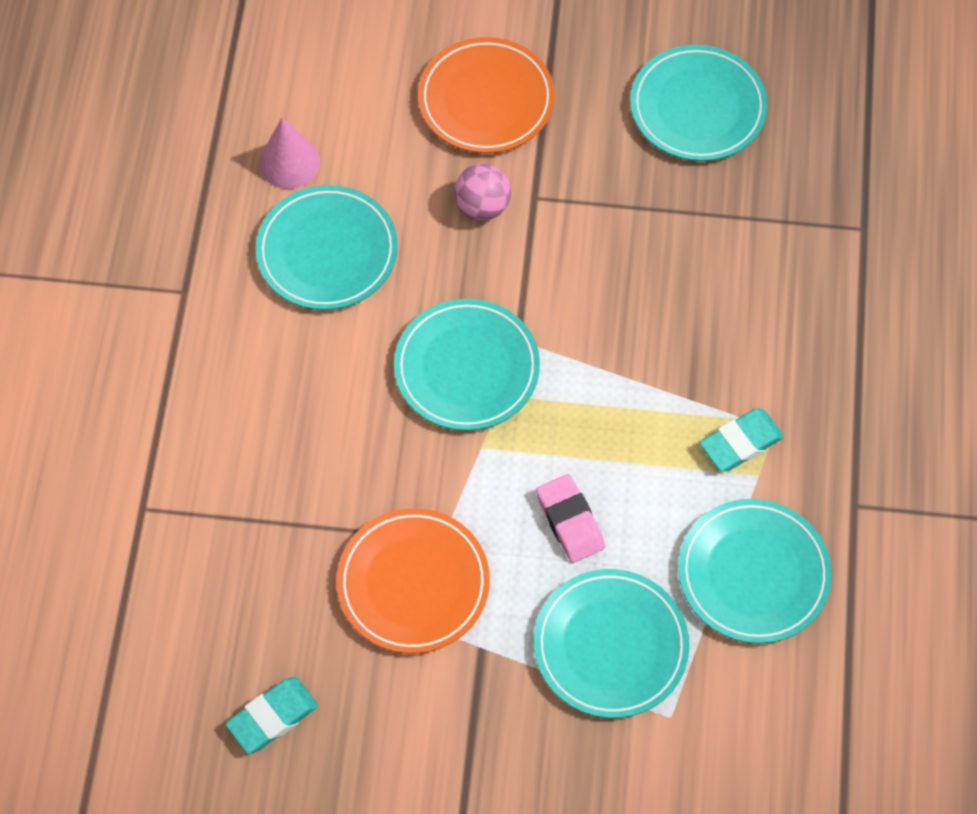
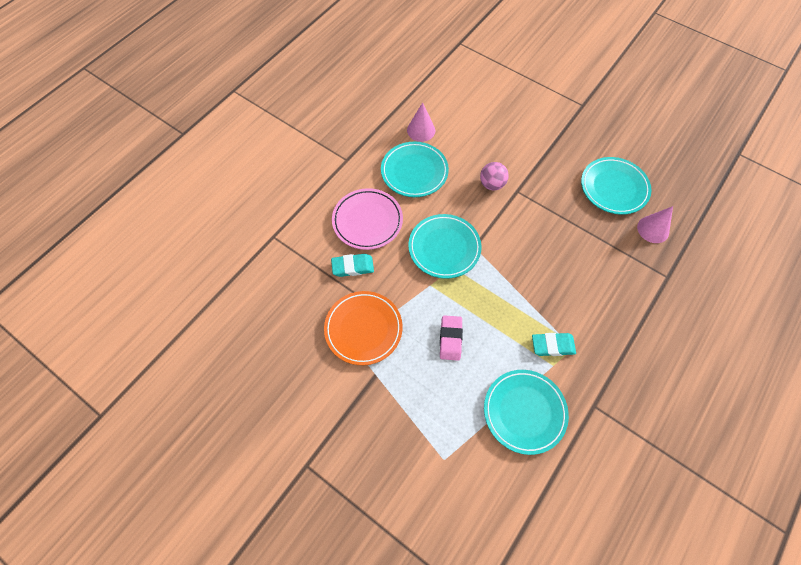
camera: 30 degrees right, 0 degrees up
turquoise eraser [225,677,318,753] -> turquoise eraser moved to [331,254,374,277]
orange plate [418,37,555,153] -> none
turquoise plate [534,569,689,718] -> none
none -> pink plate [332,188,403,250]
none -> pink cone [637,206,673,243]

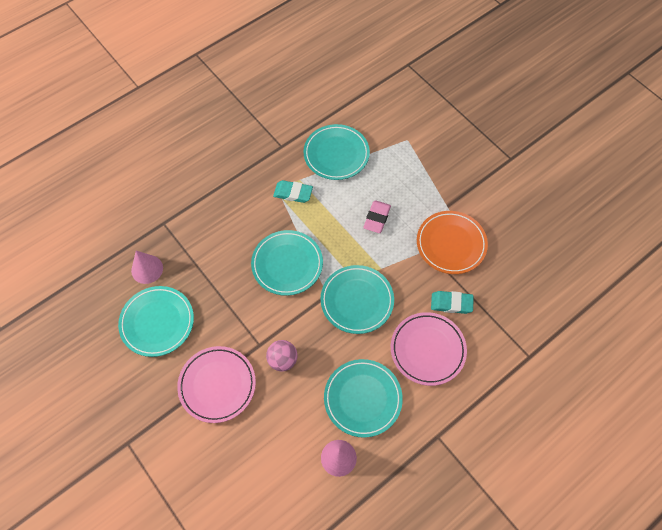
camera: 165 degrees left, 0 degrees up
none -> pink plate [177,346,256,423]
none -> turquoise plate [251,230,323,296]

